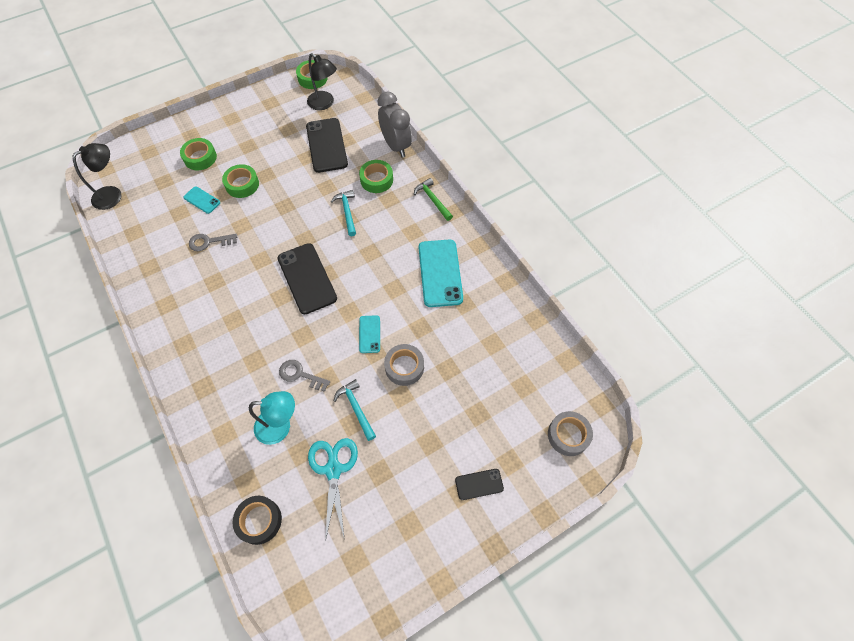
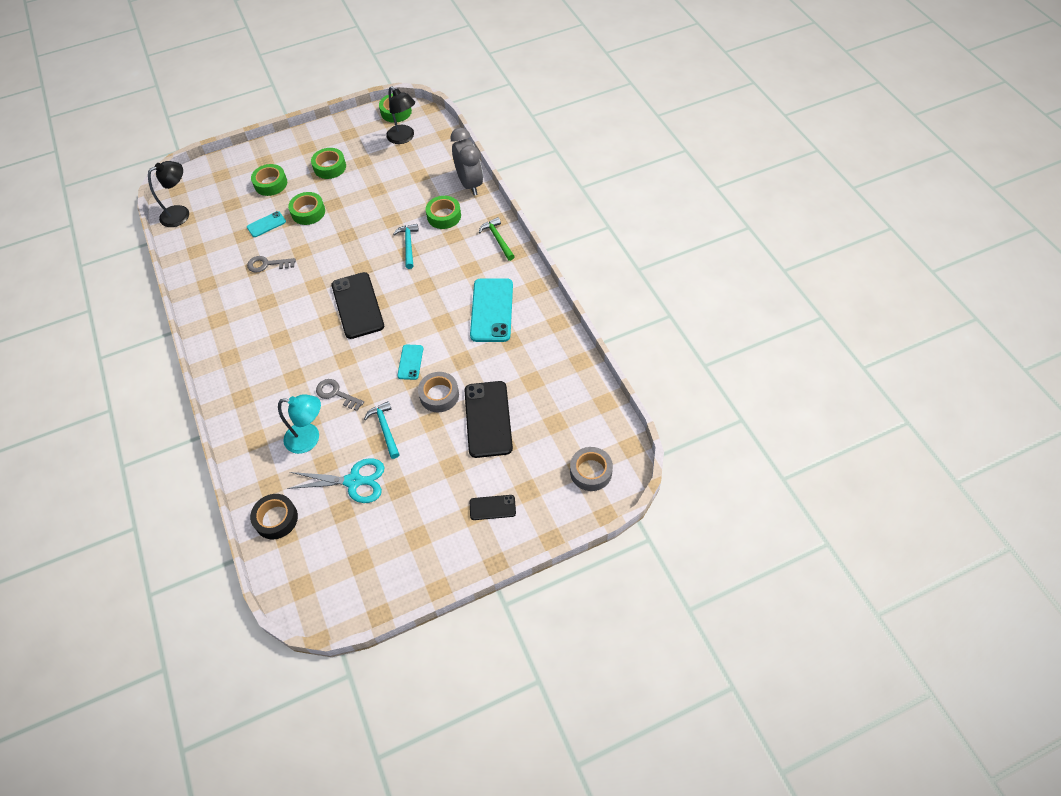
camera: 10 degrees right, 5 degrees down
turquoise phone [184,186,220,214] -> turquoise phone turned 75 degrees counterclockwise [247,211,286,237]
black phone [306,118,348,173] -> black phone moved to [464,381,513,458]
turquoise scissors [308,438,358,542] -> turquoise scissors turned 90 degrees clockwise [287,458,385,503]
none -> green tape [311,148,346,179]

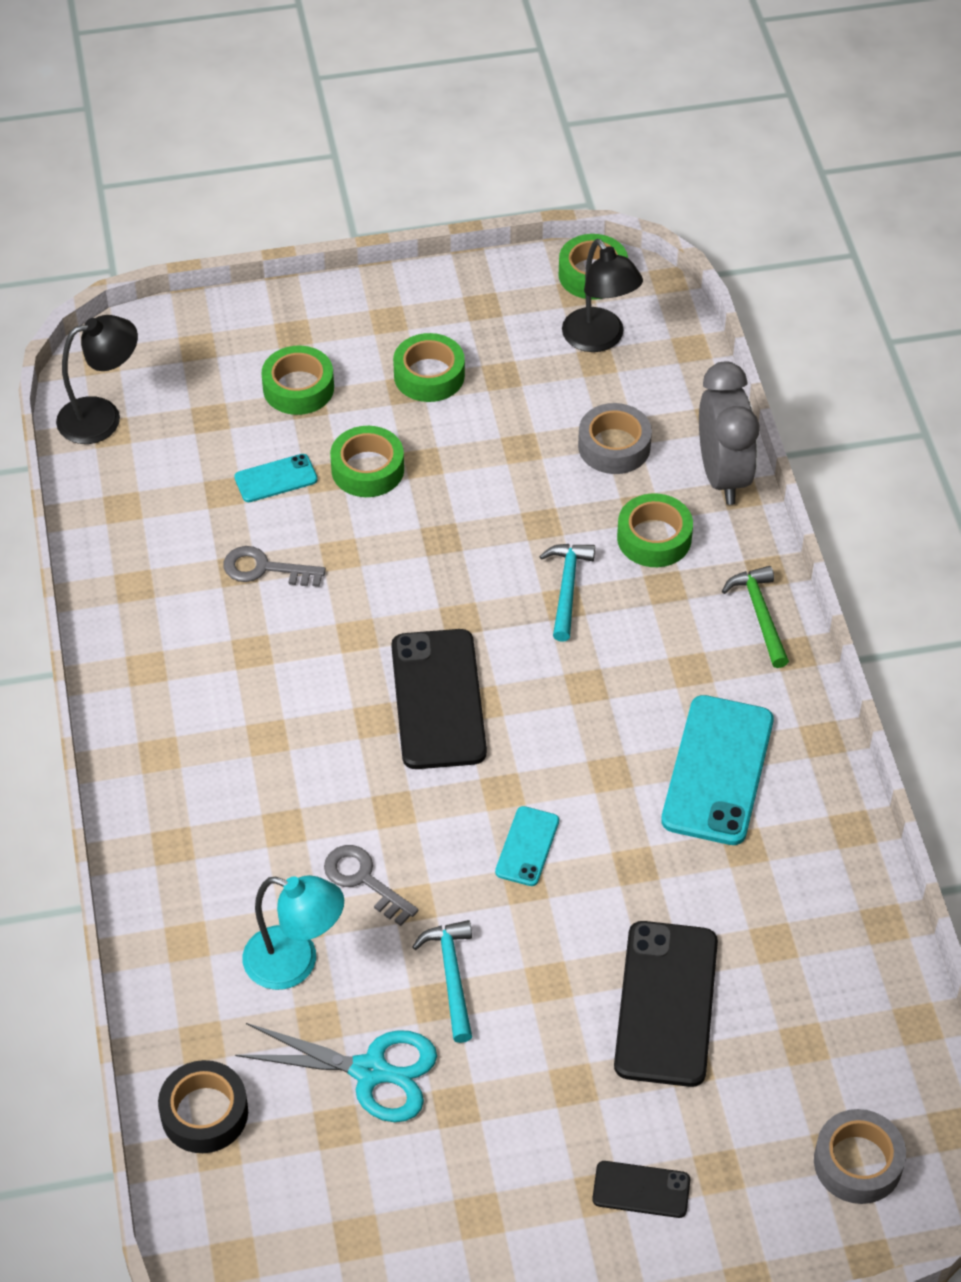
camera: 10 degrees right, 5 degrees down
grey tape [418,372,459,413] -> grey tape moved to [578,403,652,474]

